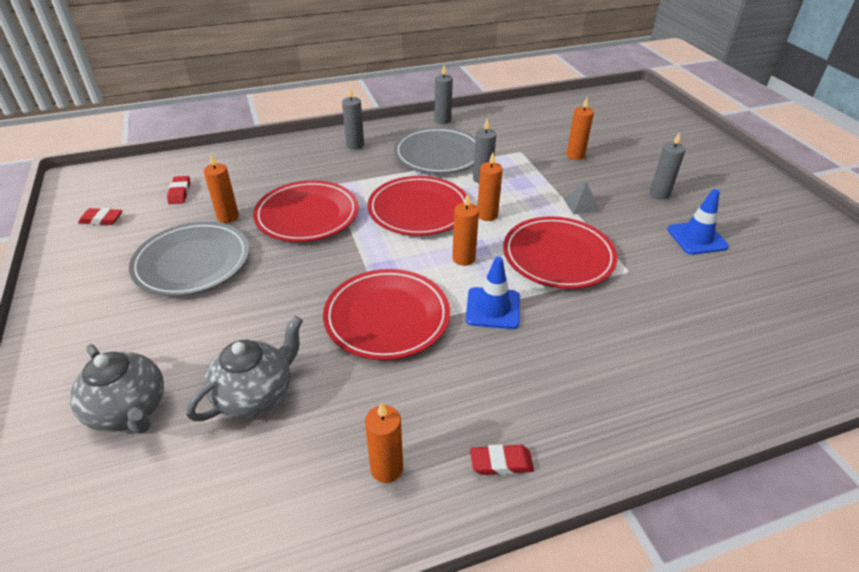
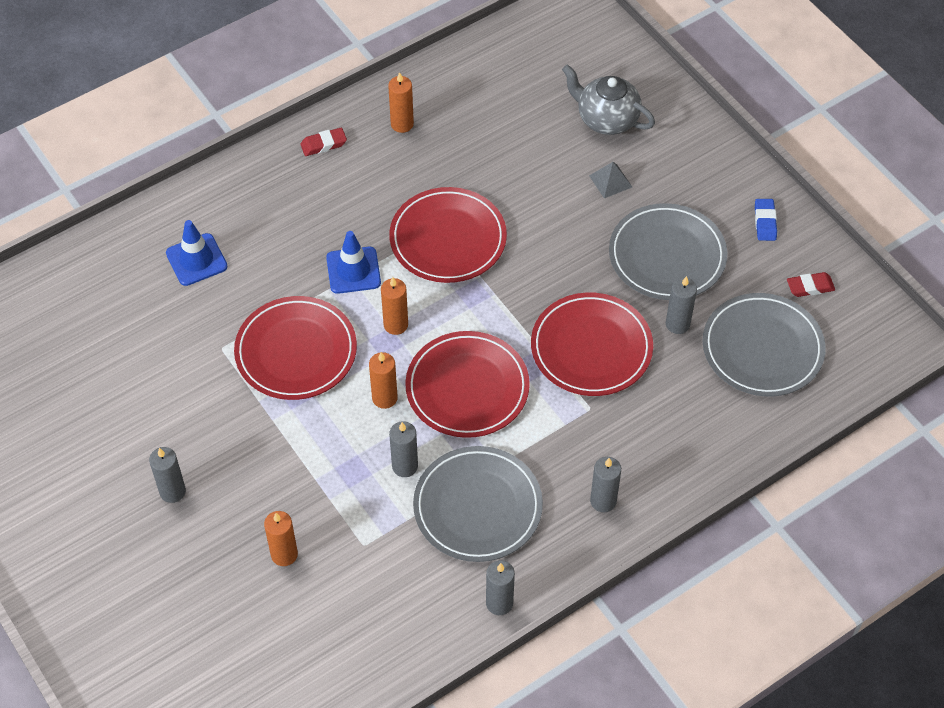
camera: 165 degrees right, 15 degrees up
red eraser [167,176,190,204] -> grey plate [703,293,826,397]
grey teapot [187,316,303,421] -> none
orange candle [204,154,239,223] -> grey candle [666,276,697,334]
grey pyramid [563,182,600,215] -> grey pyramid moved to [589,162,632,198]
blue traffic cone [667,189,729,255] -> blue traffic cone moved to [166,220,228,286]
none -> blue eraser [755,199,777,241]

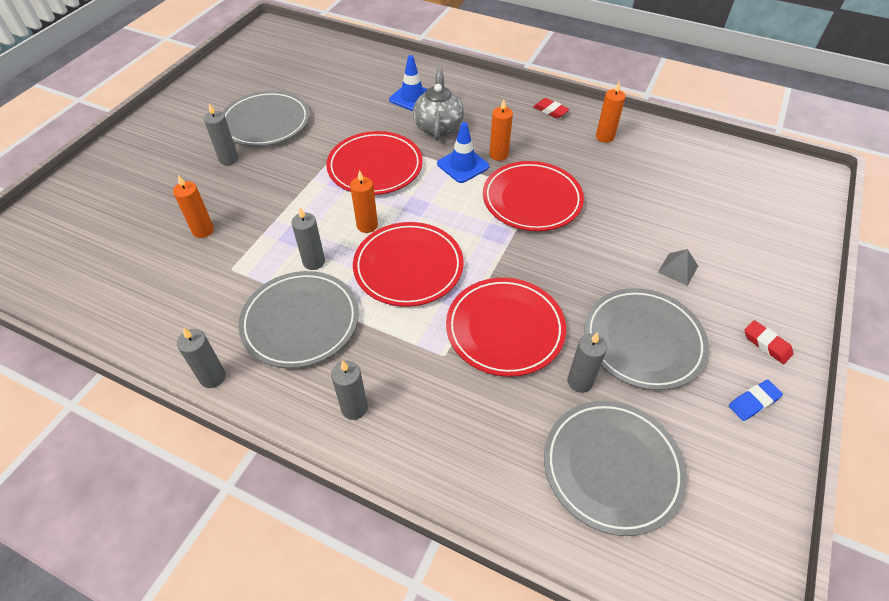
camera: 60 degrees right, 5 degrees down
orange candle [381,277,408,335] -> orange candle moved to [490,99,513,161]
grey teapot [562,64,655,135] -> grey teapot moved to [413,69,464,141]
red eraser [787,272,835,297] -> red eraser moved to [745,320,793,364]
none -> grey plate [222,91,310,146]

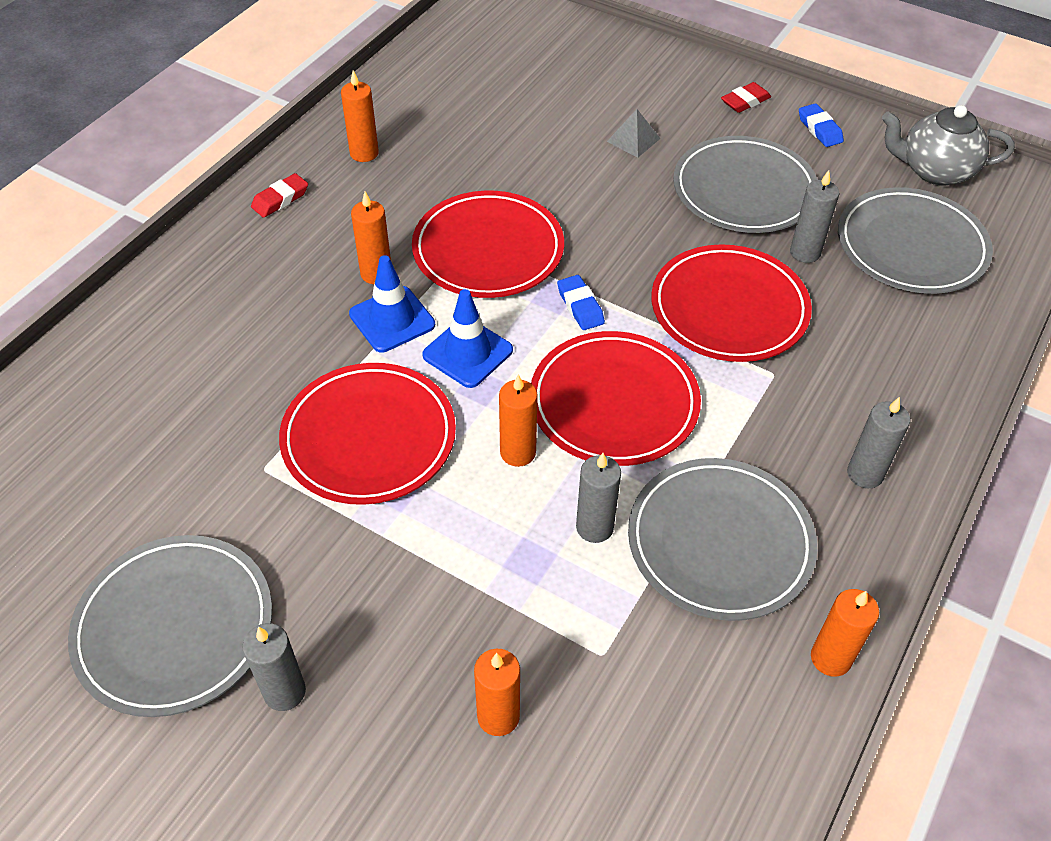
camera: 85 degrees left, 0 degrees up
grey candle [177,327,226,388] -> orange candle [811,589,879,677]
blue traffic cone [389,55,428,111] -> blue traffic cone moved to [422,289,513,388]
grey teapot [413,69,464,141] -> grey teapot moved to [882,105,1015,186]
none -> blue eraser [557,275,605,330]

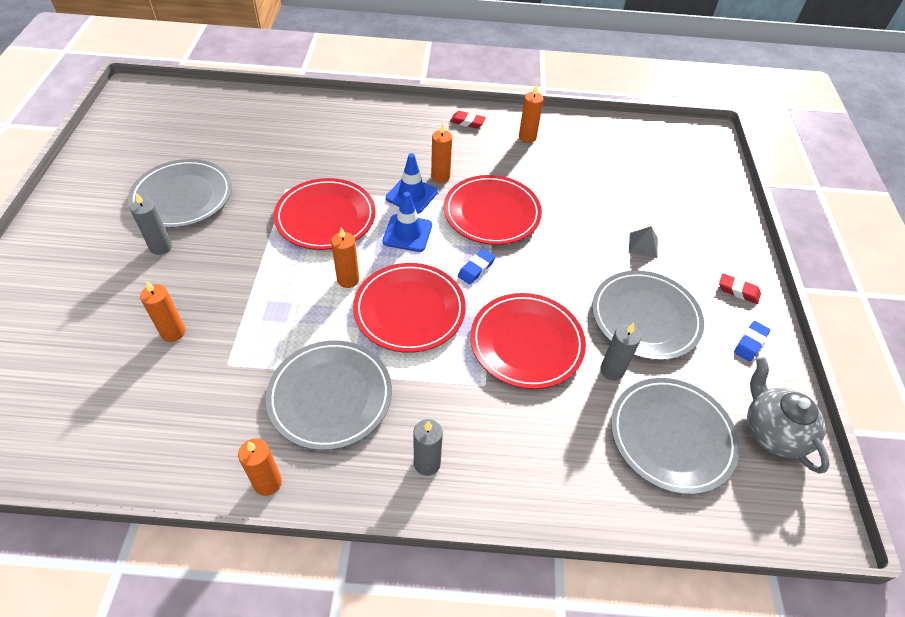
camera: 60 degrees right, 0 degrees up
grey candle [576,453,621,543] -> none

